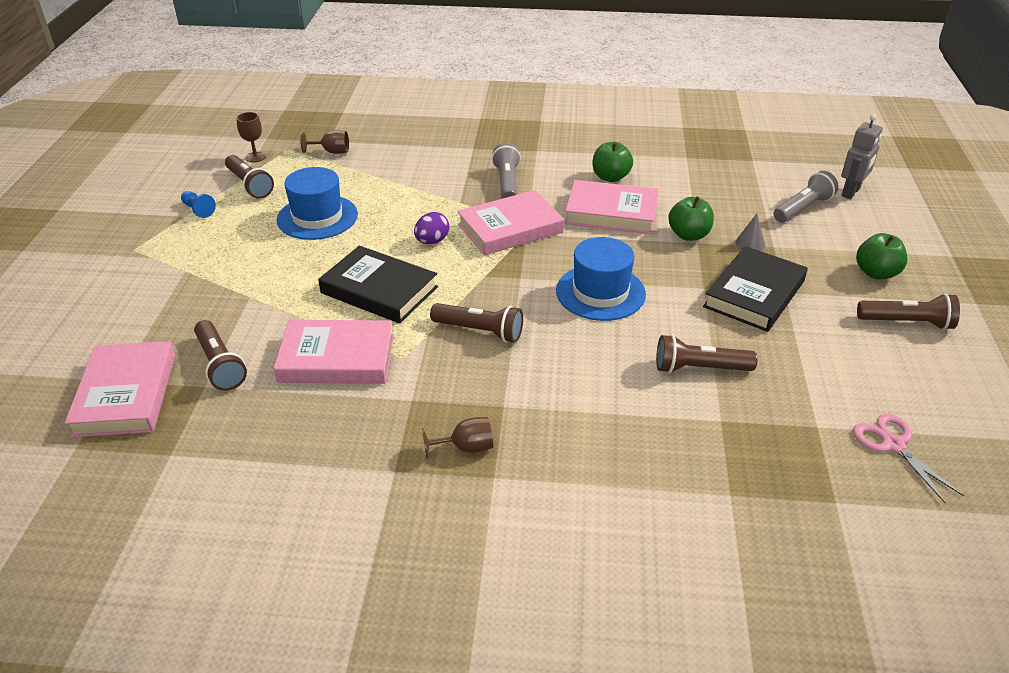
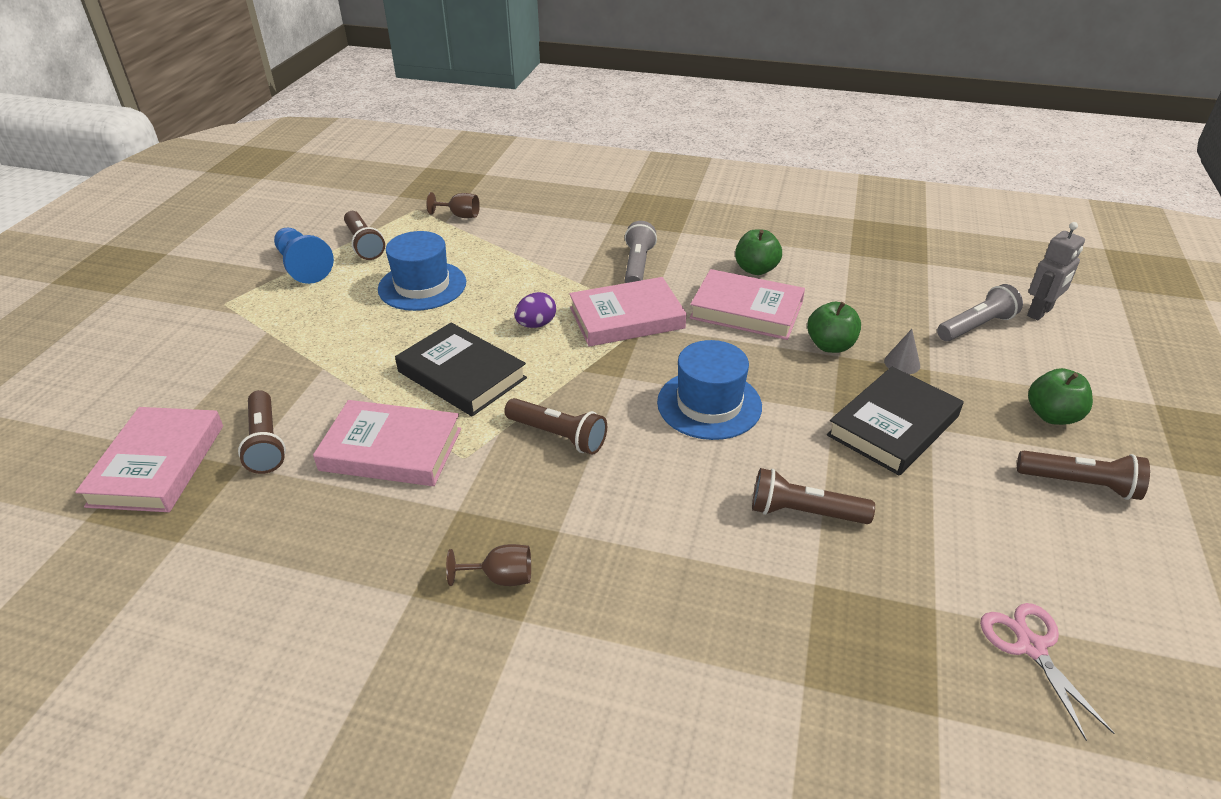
camera: 10 degrees right, 0 degrees up
blue pawn [181,191,216,218] -> blue pawn [274,228,334,284], size x1.85
brown goblet [236,112,266,163] -> none

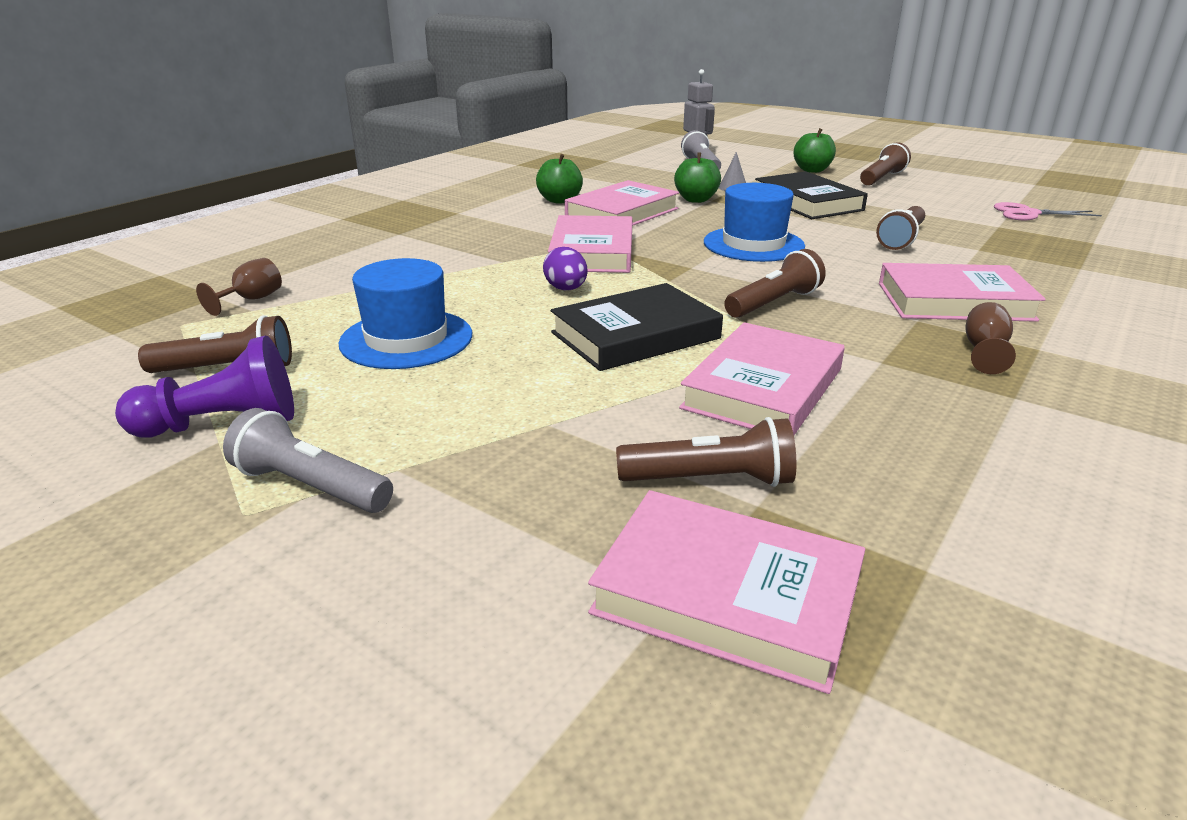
camera: 70 degrees left, 10 degrees down
blue pawn [274,228,334,284] -> purple pawn [115,336,294,438]
grey flashlight [625,221,657,283] -> grey flashlight moved to [223,408,393,513]
none -> pink book [879,263,1046,322]

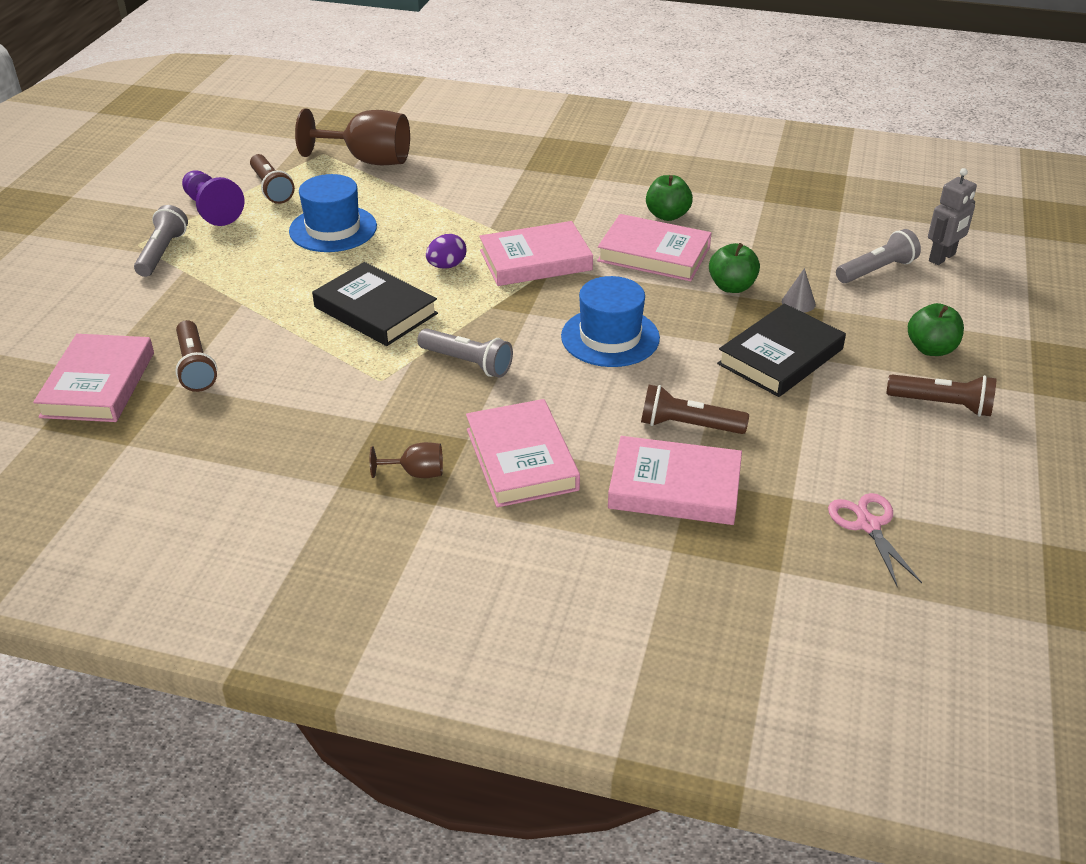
camera: 70 degrees right, 10 degrees up
brown goblet [196,258,282,316] -> brown goblet [295,109,410,165], size x2.10
pink book [679,322,845,435] -> pink book moved to [608,436,742,525]
brown flashlight [724,249,826,318] -> grey flashlight [417,328,513,378]

